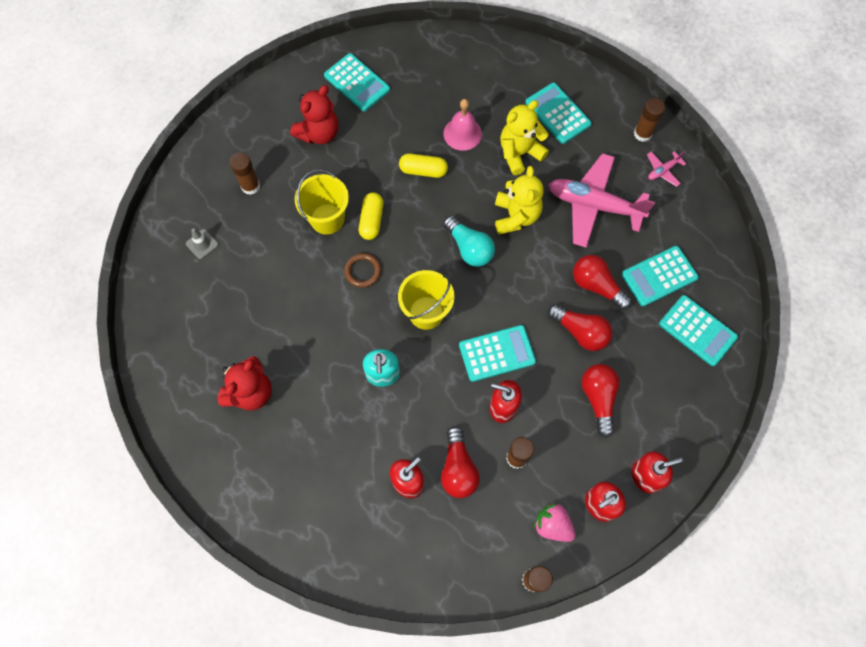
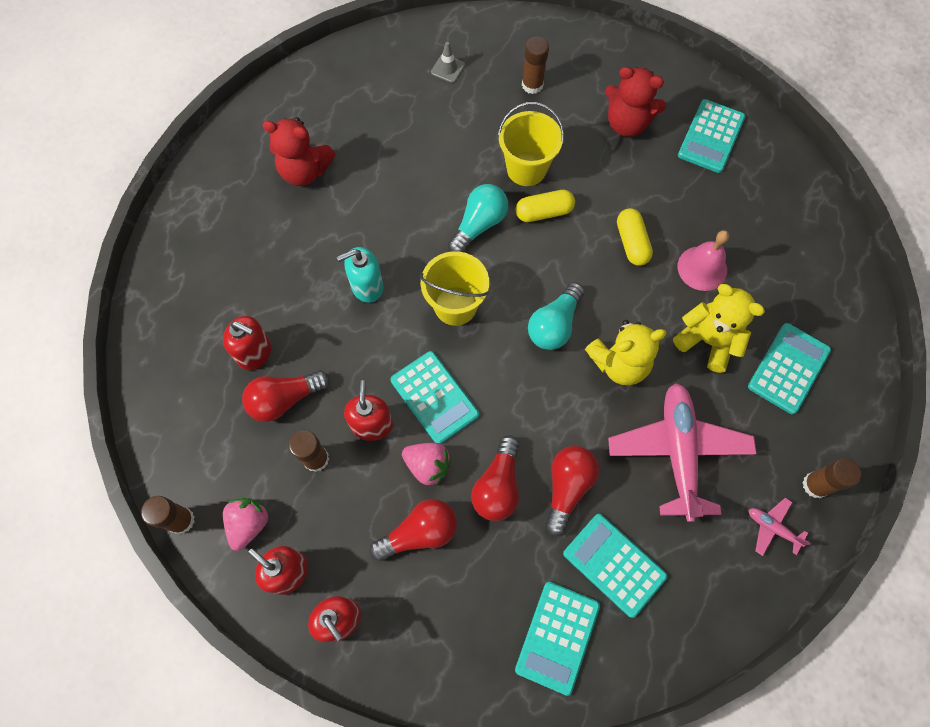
camera: 70 degrees right, 0 degrees up
brown ring [344,253,381,288] -> turquoise light bulb [448,184,508,252]
none -> pink strawberry [402,443,451,487]

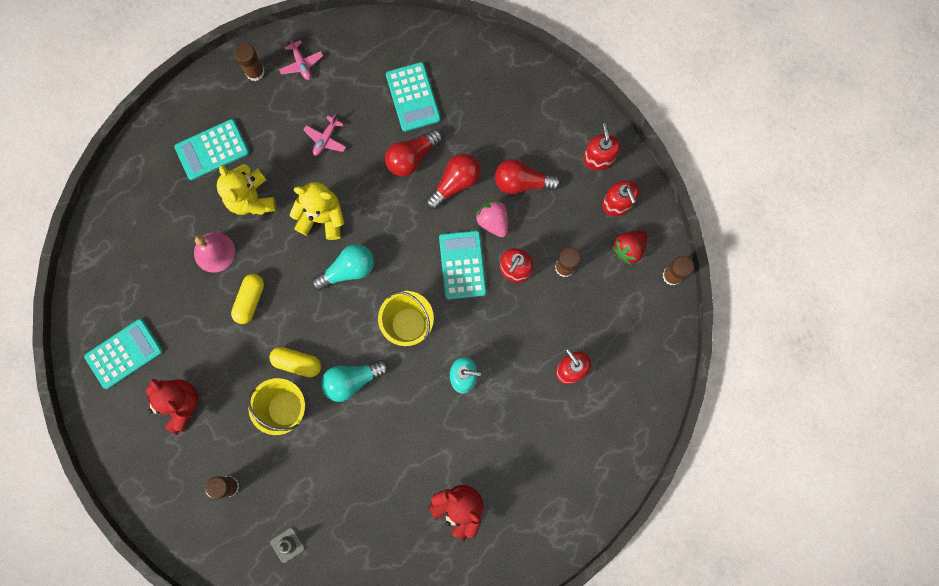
camera: 150 degrees left, 10 degrees up
pink strawberry [223,498,269,551] -> red strawberry [612,230,647,265]
red light bulb [242,370,330,422] -> none
turquoise calculator [515,582,600,696] -> none
pink plane [608,383,757,522] -> pink plane [303,115,346,156], size x0.43

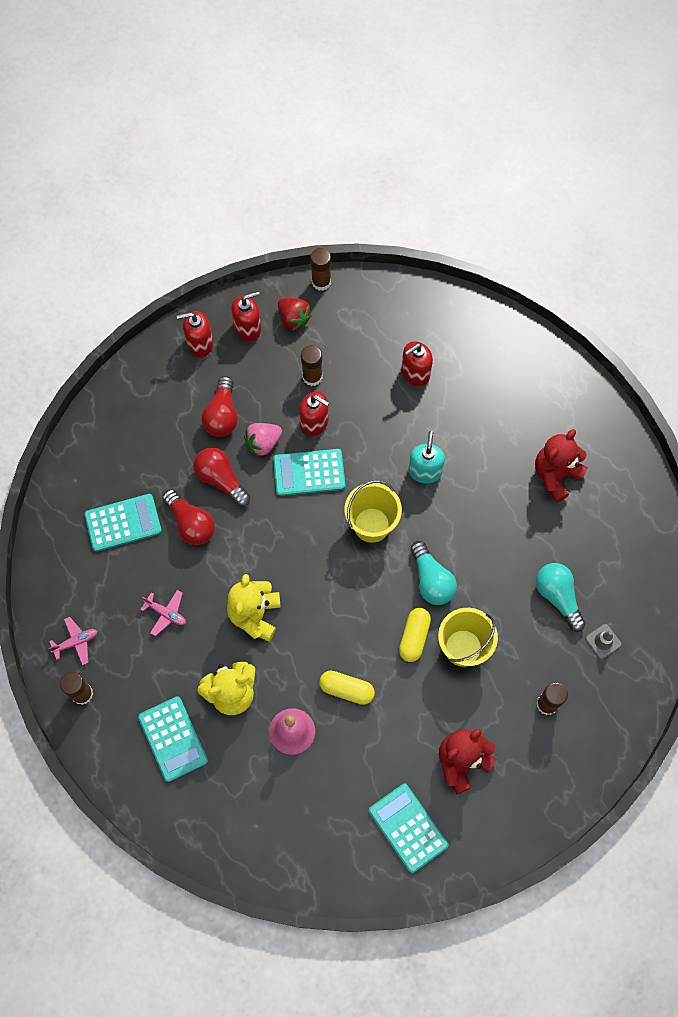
camera: 90 degrees left, 10 degrees down
turquoise light bulb [312,244,374,291] -> turquoise light bulb moved to [536,563,586,632]

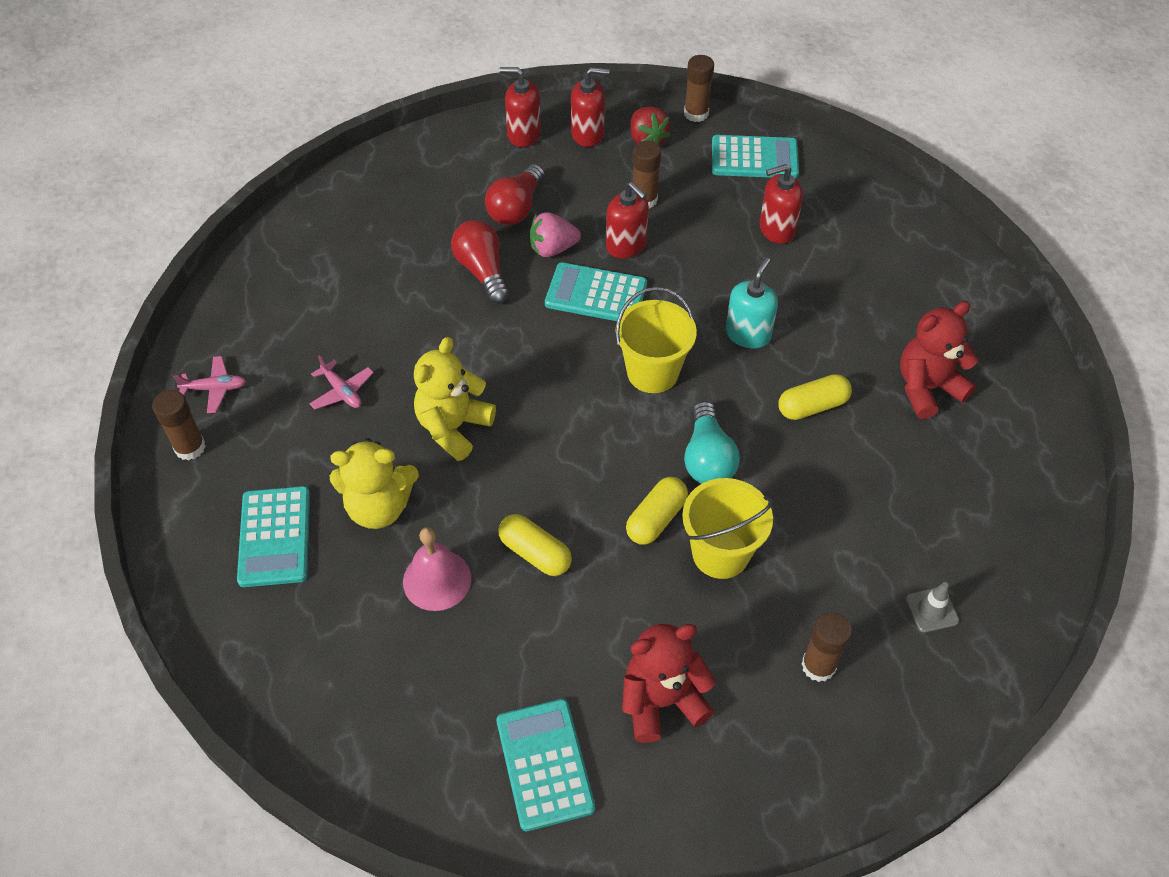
camera: 20 degrees right, 15 degrees down
turquoise calculator [84,494,162,552] -> turquoise calculator moved to [712,135,799,178]
red light bulb [162,489,215,545] -> none
turquoise light bulb [536,563,586,632] -> none
none -> yellow capsule [779,374,852,420]

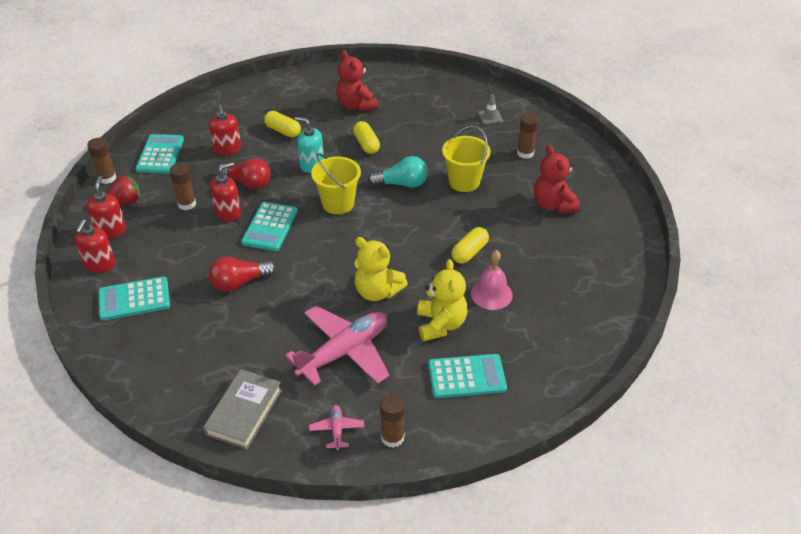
camera: 90 degrees left, 10 degrees down
pink plane [309,355,373,410] -> pink plane [285,306,390,386], size x2.32
red light bulb [485,164,545,225] -> red light bulb moved to [218,158,271,190]
turquoise calculator [496,699,595,831] -> turquoise calculator moved to [98,277,170,321]
pink strawberry [530,212,581,257] -> none
yellow capsule [626,477,688,544] -> yellow capsule moved to [264,111,301,138]
none -> grey book [203,369,282,450]

